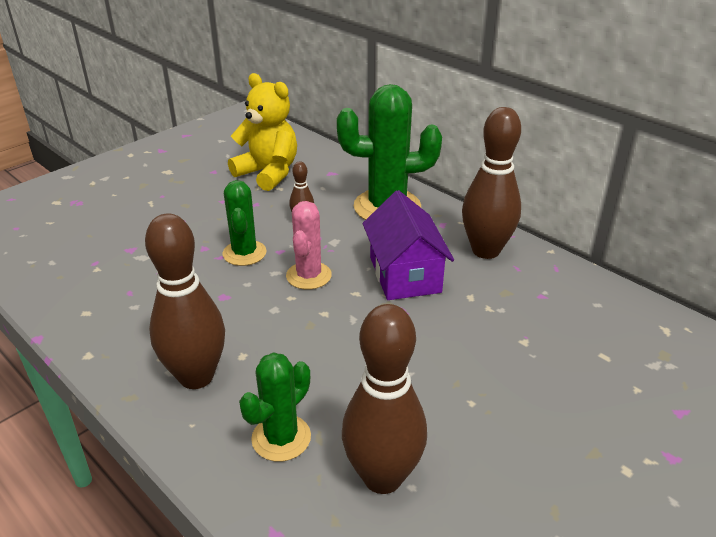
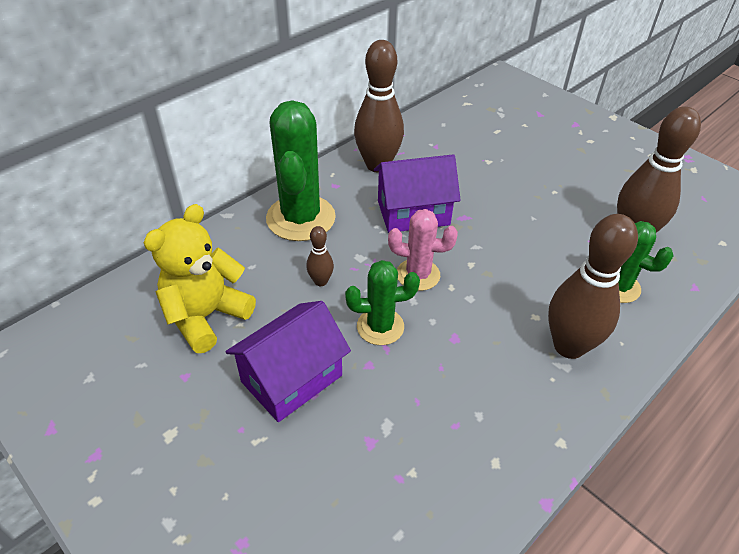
camera: 90 degrees left, 10 degrees up
none -> purple house [225,301,351,422]

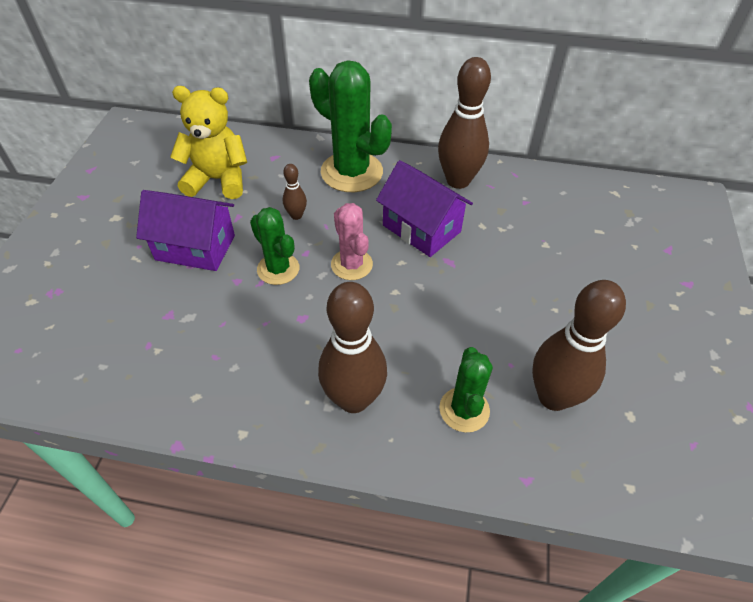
camera: 55 degrees right, 5 degrees up
green cactus [266,100,336,241] -> green cactus turned 75 degrees clockwise [309,60,392,192]

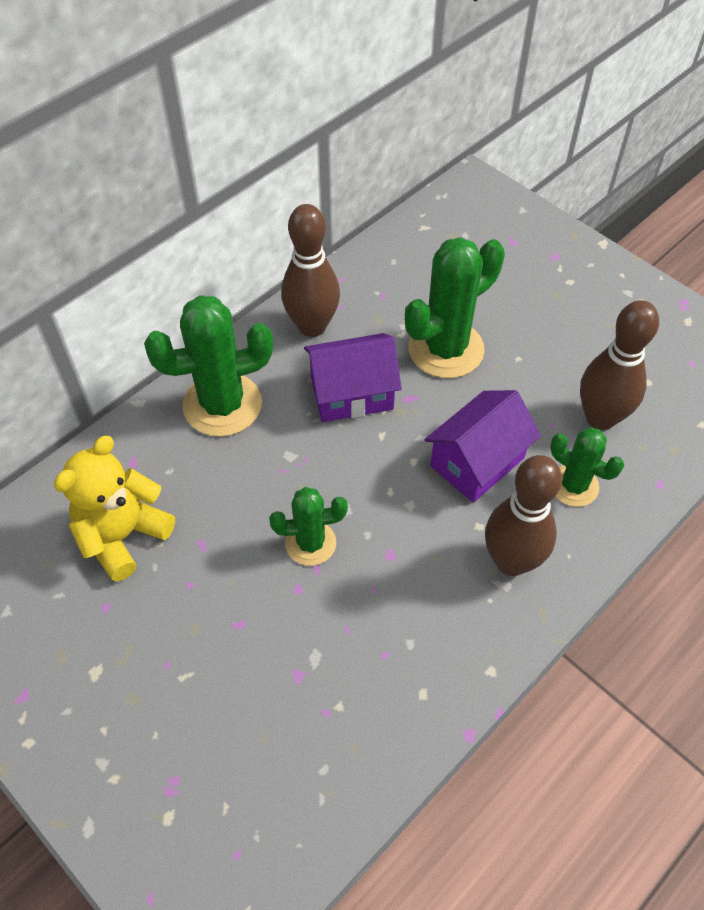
camera: 55 degrees left, 5 degrees up
purple house [136,190,235,271] -> purple house moved to [424,390,541,503]
brown bowling pin [283,164,307,220] -> none
pink cactus [331,203,373,280] -> none
none -> green cactus [405,237,505,378]

